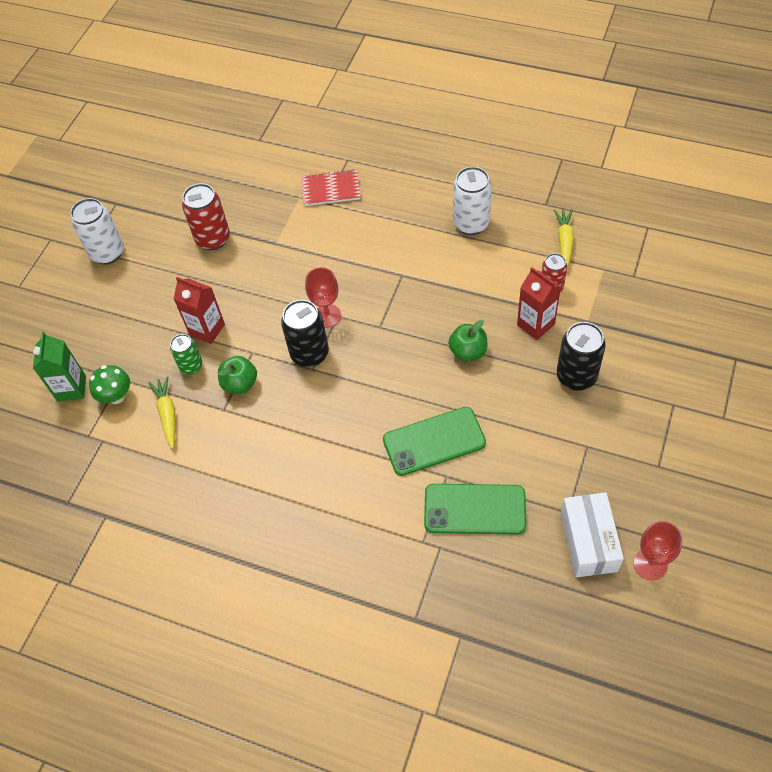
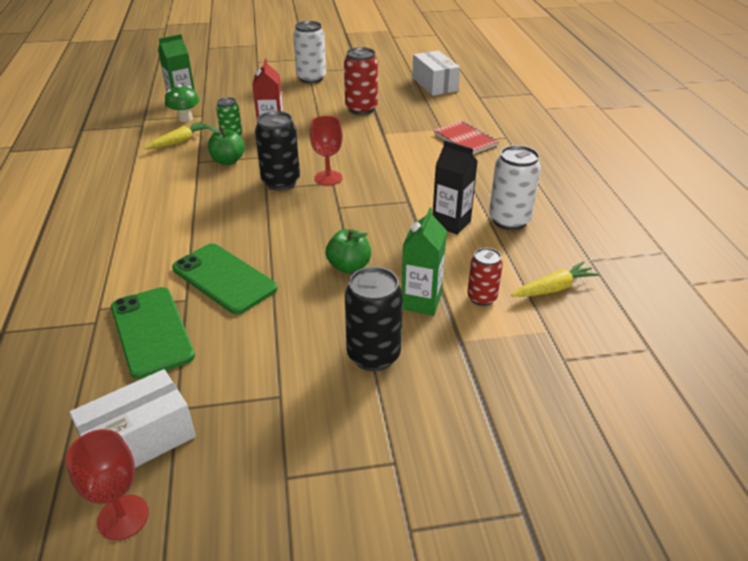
camera: 55 degrees right, 20 degrees down
red carton [517,267,561,340] -> green carton [402,208,447,316]
none -> white box [412,50,460,96]
none -> black carton [432,140,478,235]

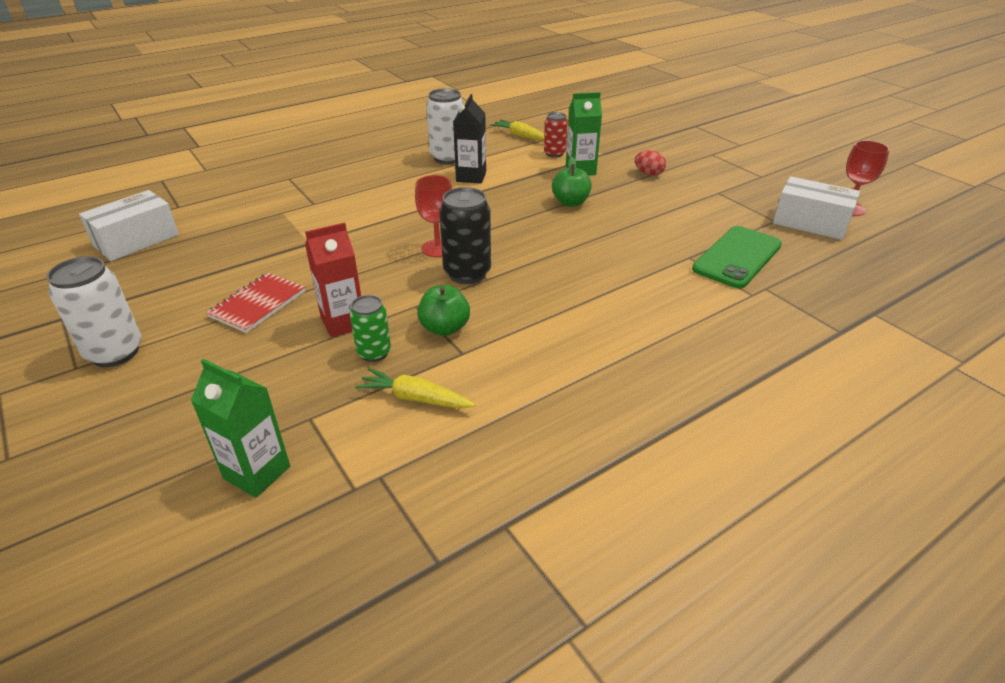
camera: 115 degrees left, 0 degrees up
green mushroom [165,84,199,122] -> none
green phone [172,244,278,314] -> none
red can [344,47,378,115] -> none
black can [345,267,403,371] -> red egg [635,150,666,176]
red notebook [434,121,499,154] -> red notebook moved to [206,273,305,333]

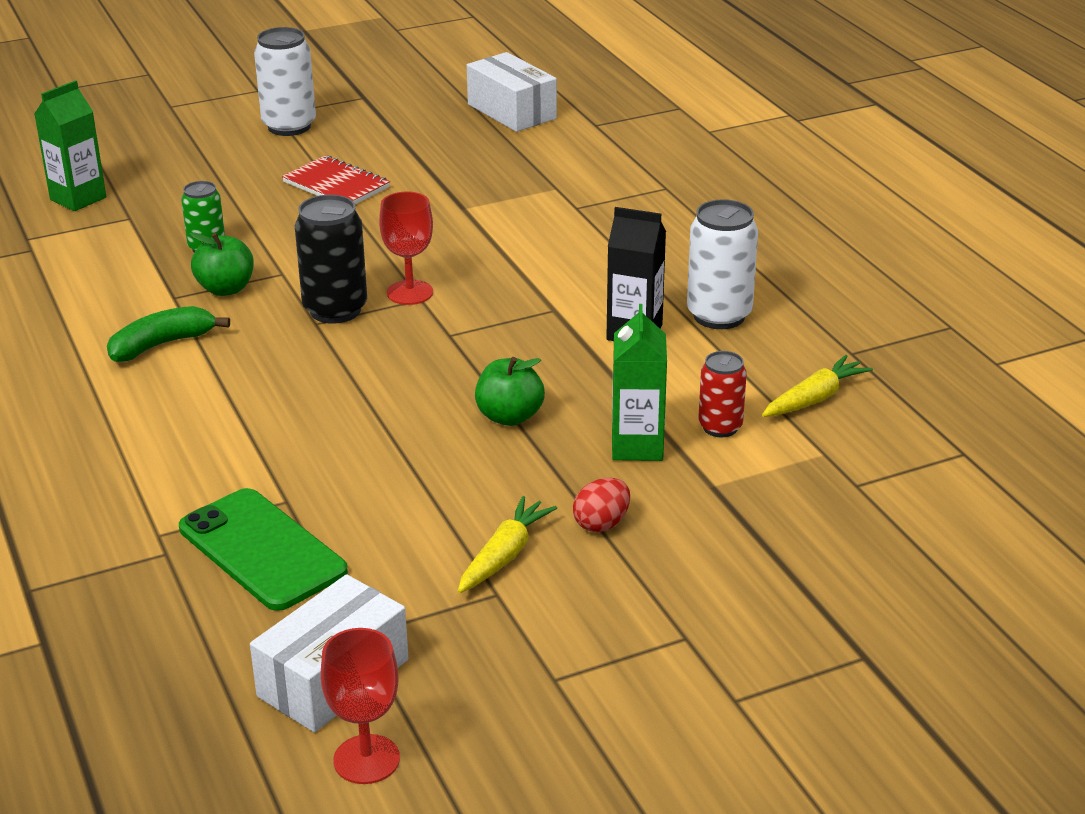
camera: 100 degrees right, 5 degrees down
red carton [305,222,361,337] -> none
yellow carrot [355,368,476,409] -> yellow carrot moved to [457,496,557,593]
none -> green banana [107,306,230,362]

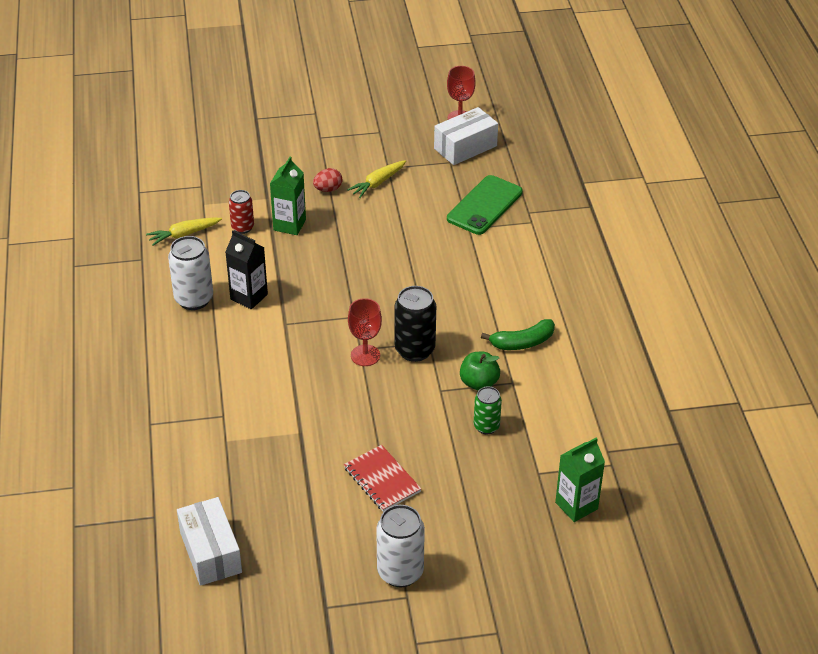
camera: 165 degrees left, 10 degrees up
green phone [179,488,348,611] -> green phone turned 60 degrees clockwise [447,175,523,235]
green apple [475,357,545,426] -> none

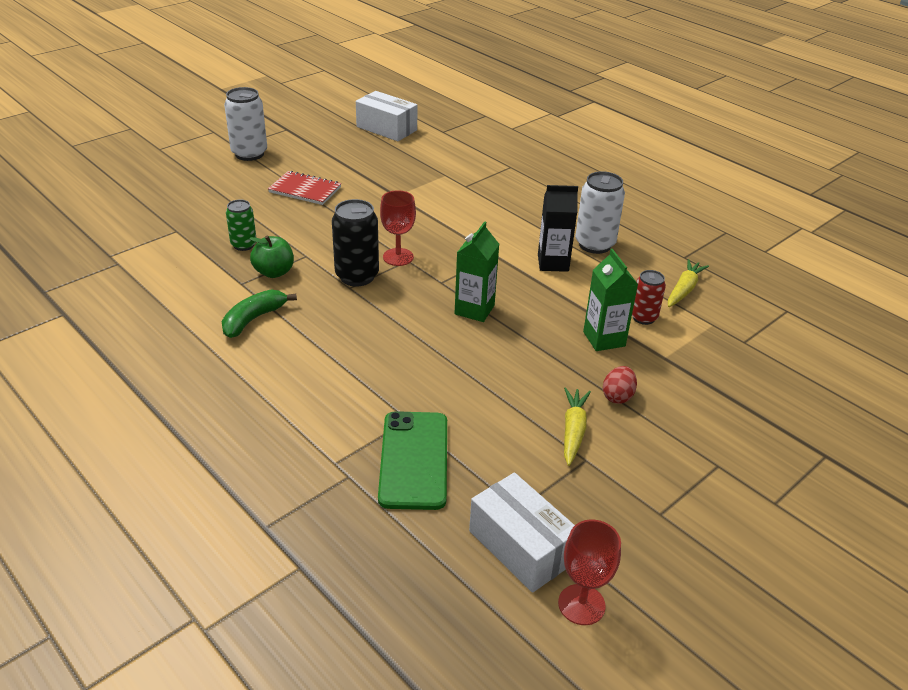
camera: 145 degrees right, 5 degrees down
white box [434,107,498,165] -> white box turned 60 degrees counterclockwise [469,473,575,593]
green carton [555,437,605,522] -> green carton moved to [455,221,499,322]

